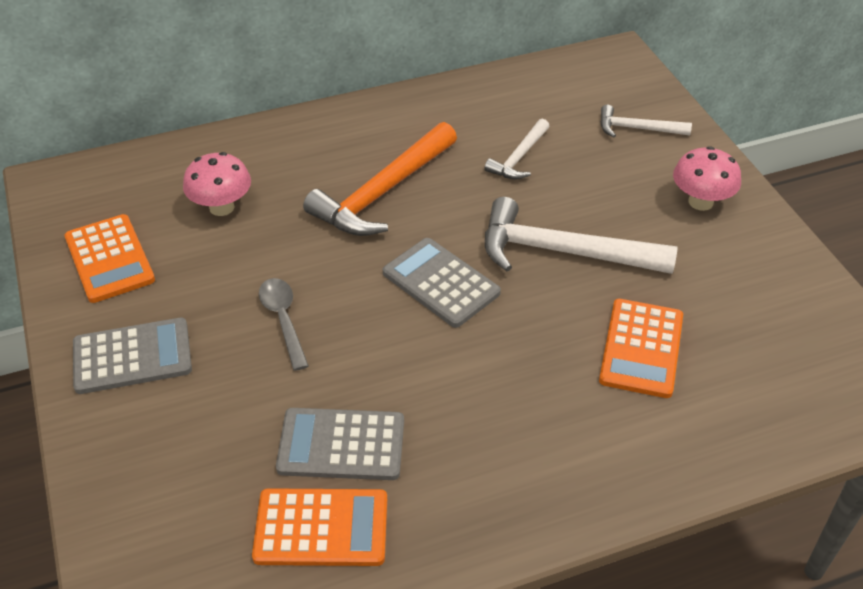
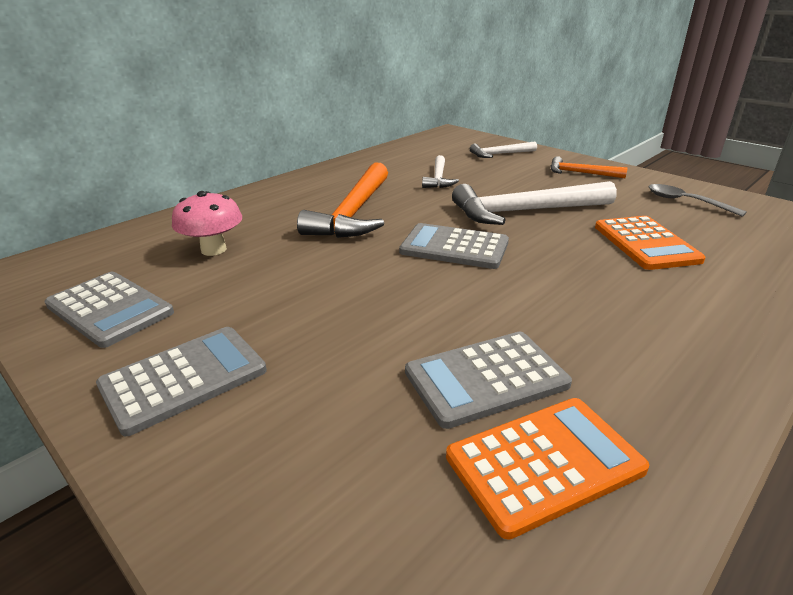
camera: 25 degrees left, 15 degrees down
orange calculator [65,214,155,303] -> grey calculator [44,272,174,348]
grey spoon [259,278,309,371] -> grey spoon moved to [648,184,747,217]
pink mushroom [673,146,741,211] -> orange hammer [550,156,628,178]

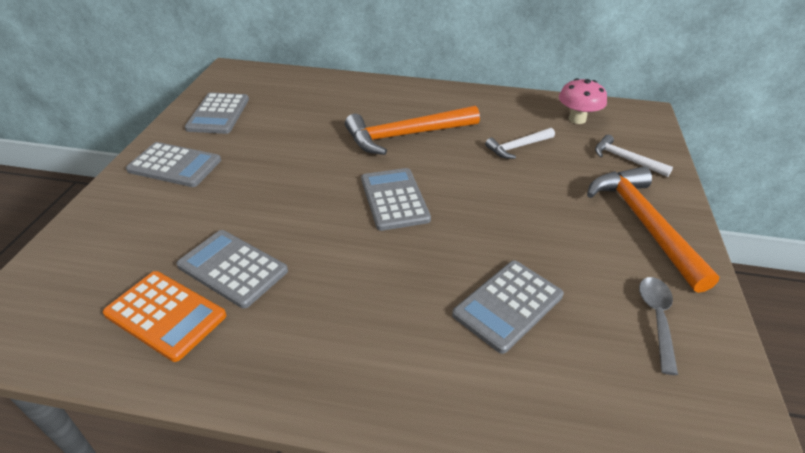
camera: 55 degrees right, 10 degrees up
pink mushroom [172,191,242,256] -> pink mushroom moved to [559,78,607,124]
white hammer [452,181,617,225] -> none
orange hammer [550,156,628,178] -> orange hammer [587,167,720,293], size x1.87
orange calculator [595,216,706,270] -> grey calculator [452,260,564,354]

